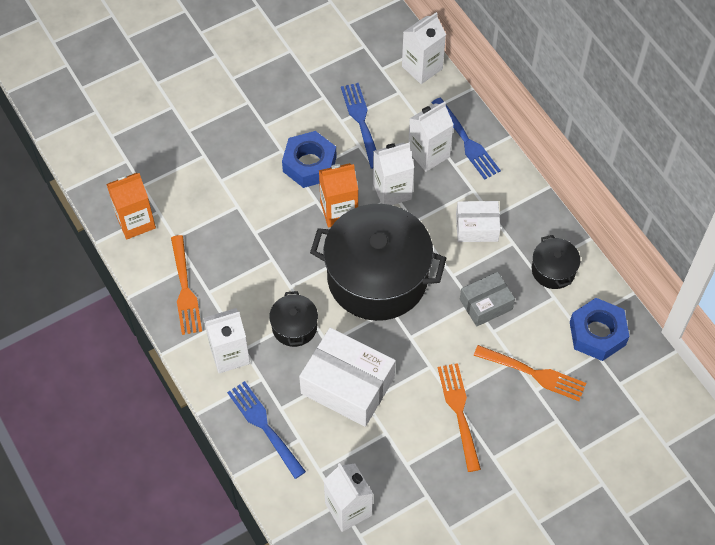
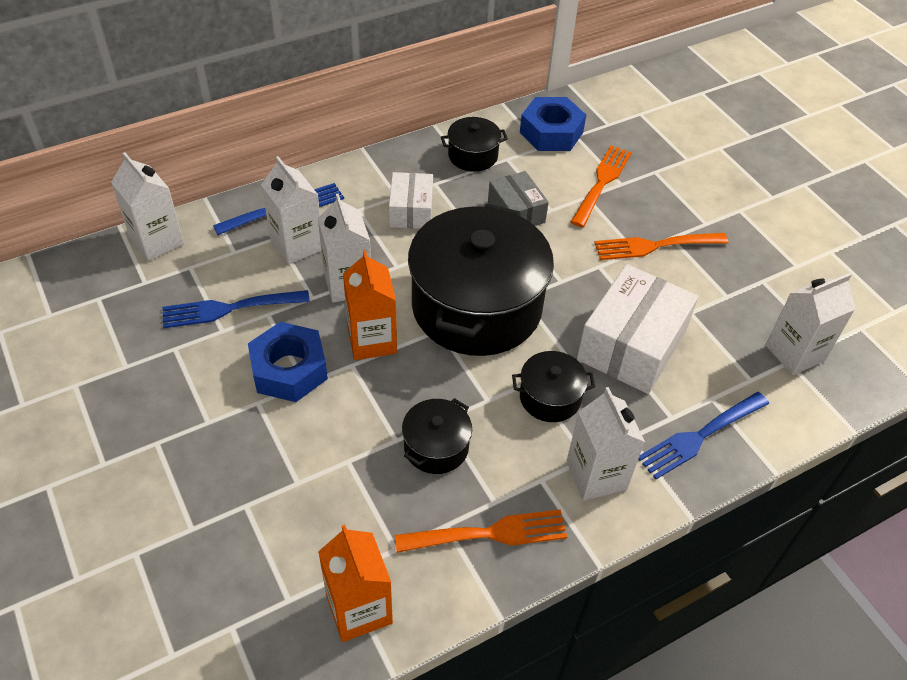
camera: 90 degrees left, 10 degrees down
none -> black pot [402,398,472,474]

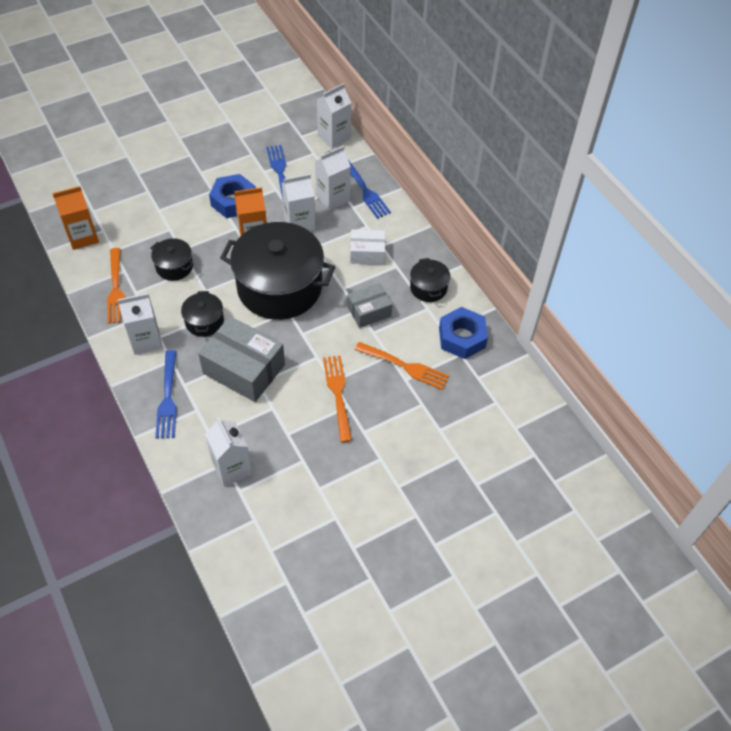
camera: 90 degrees right, 5 degrees up
white box [577,264,698,394] -> grey box [198,316,285,402]
blue fork [638,392,769,479] -> blue fork turned 150 degrees counterclockwise [155,350,177,439]

